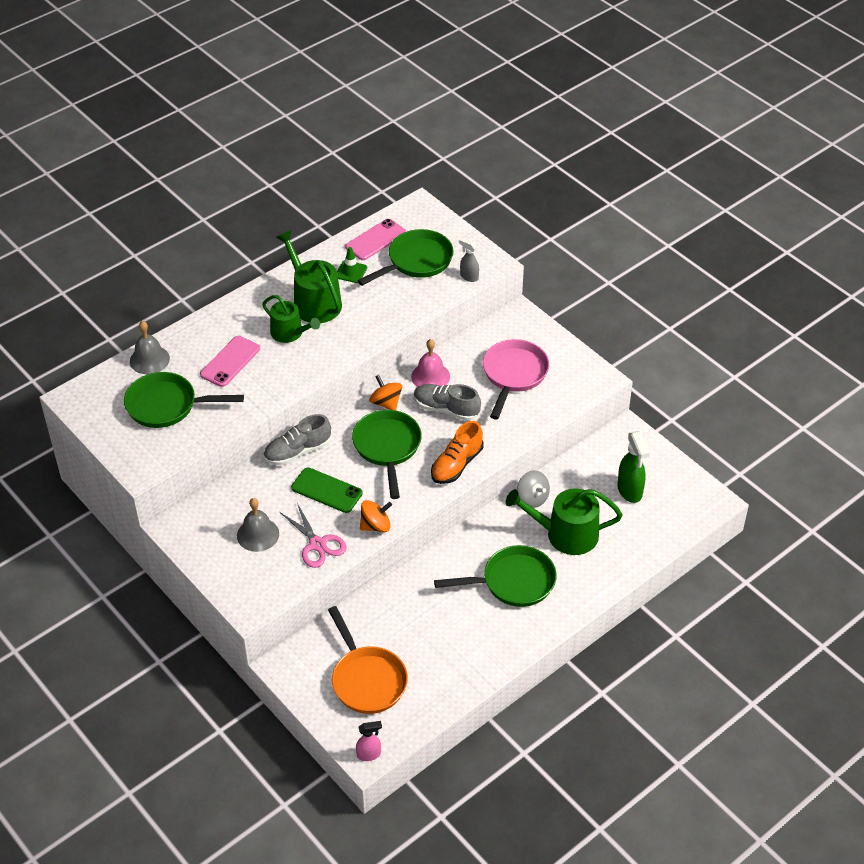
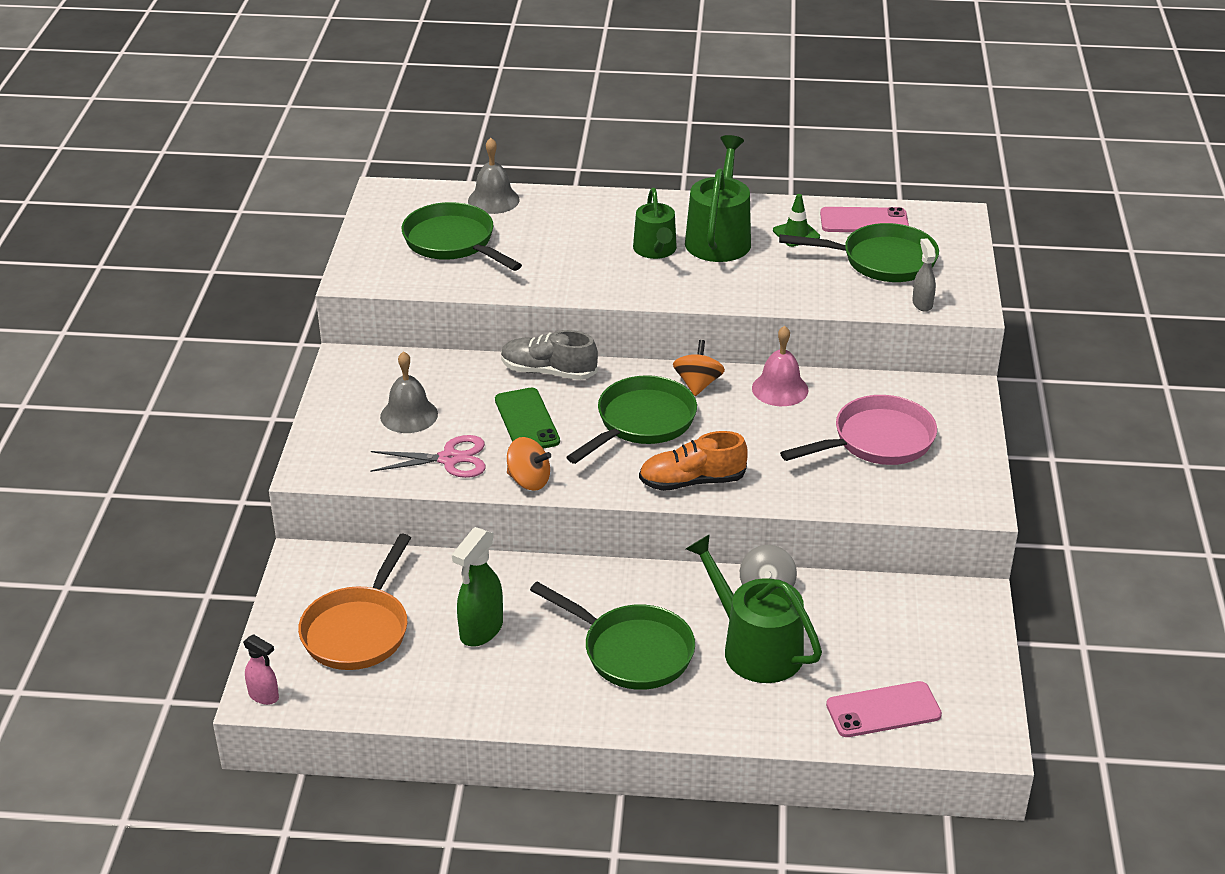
camera: 45 degrees right, 10 degrees down
pink phone [200,336,260,387] -> pink phone moved to [826,681,942,737]
pink scissors [280,503,347,568] -> pink scissors turned 105 degrees counterclockwise [370,435,486,478]
grey shoe [414,384,481,421] -> none
green spray bottle [617,431,650,503] -> green spray bottle moved to [452,527,503,646]

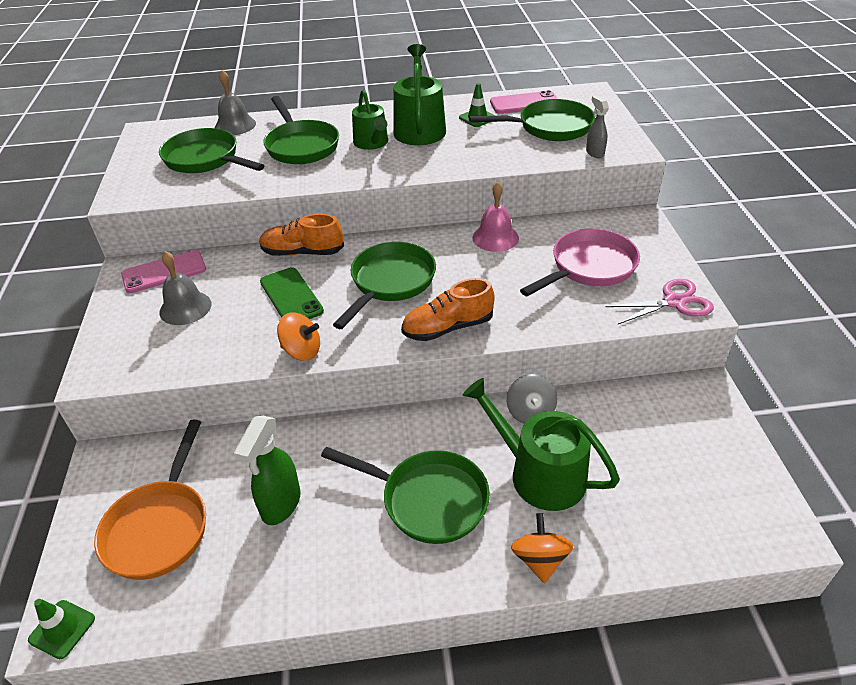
camera: 10 degrees left, 5 degrees up
pink spray bottle [243,634,279,705] -> green traffic cone [28,599,95,659]
pink scissors [370,435,486,478] -> pink scissors moved to [606,279,714,324]
grey shoe [501,330,598,380] -> orange shoe [259,214,344,256]
orange spinning top [673,340,725,396] -> orange spinning top moved to [511,513,573,583]
pink phone [826,681,942,737] -> pink phone moved to [121,250,206,293]
none -> green pan [263,96,339,164]

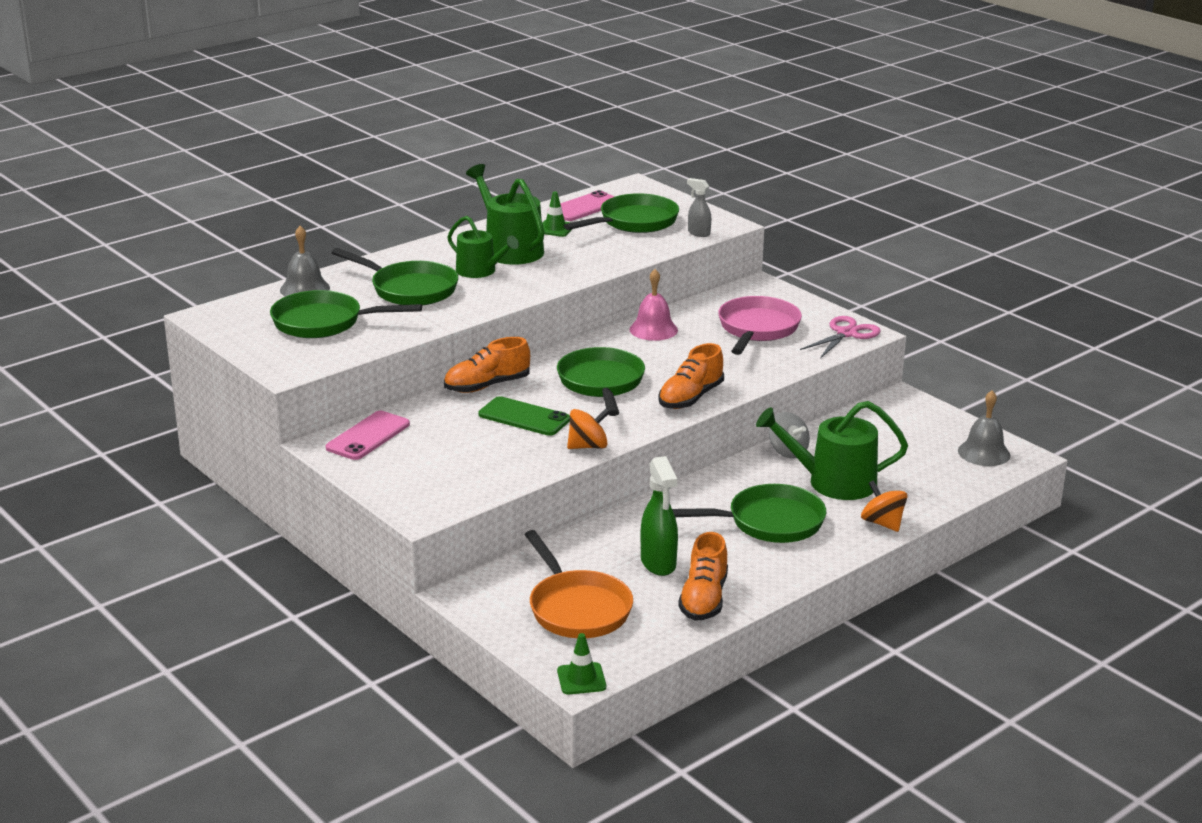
camera: 35 degrees left, 15 degrees down
grey bell [159,251,212,325] -> grey bell moved to [958,390,1011,466]
none -> orange shoe [678,532,728,621]

